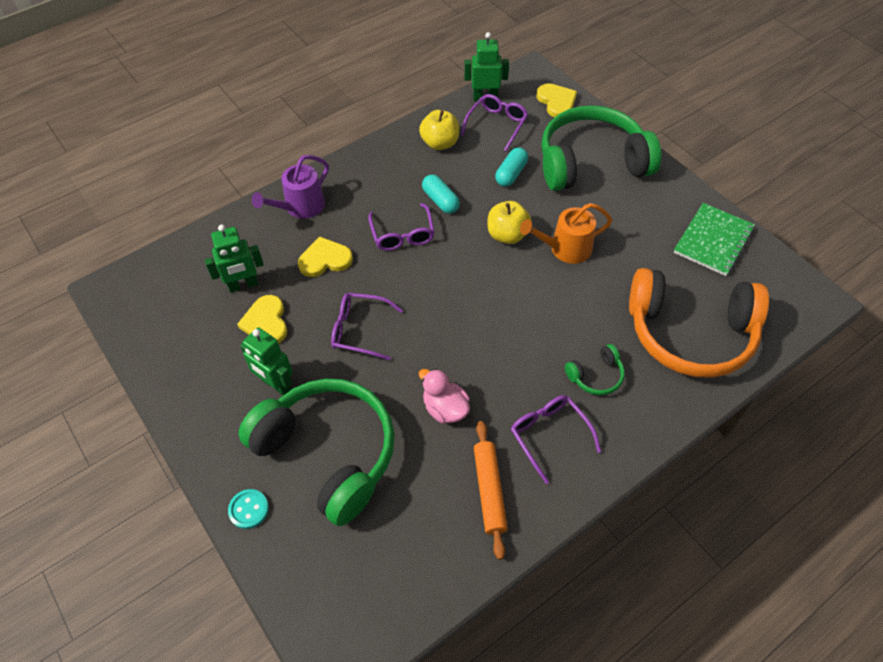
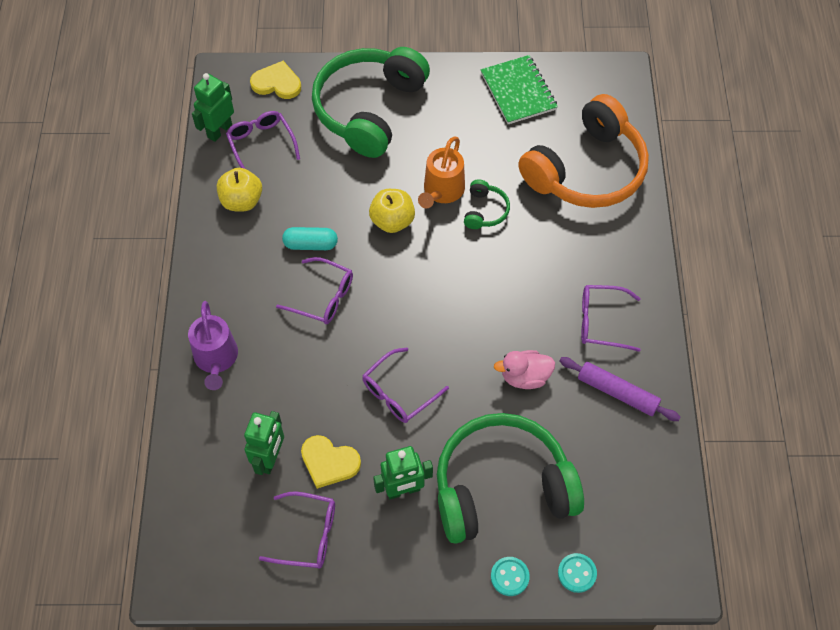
camera: 55 degrees left, 5 degrees up
yellow heart [298,236,353,277] -> none
orange rolling pin [474,421,508,560] -> purple rolling pin [559,357,680,421]
turquoise capsule [495,147,528,187] -> none
green headphones [565,344,625,395] -> green headphones moved to [464,179,510,229]
none -> purple glasses [259,491,335,569]
none -> turquoise button [558,553,597,593]

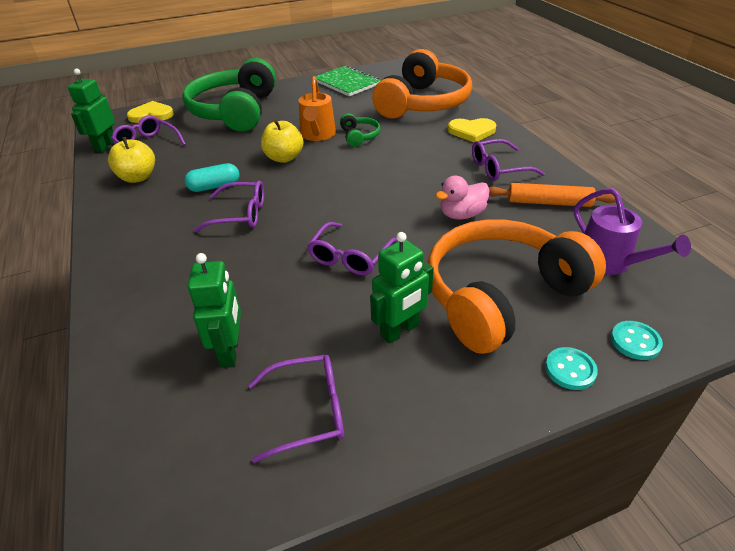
camera: 20 degrees left, 20 degrees down
purple watering can [188,301,238,390] -> purple watering can moved to [574,188,691,275]
yellow heart [301,435,361,489] -> yellow heart moved to [448,118,496,142]
green headphones [437,413,584,544] -> orange headphones [427,219,606,354]
purple rolling pin [559,357,680,421] -> orange rolling pin [489,183,616,207]

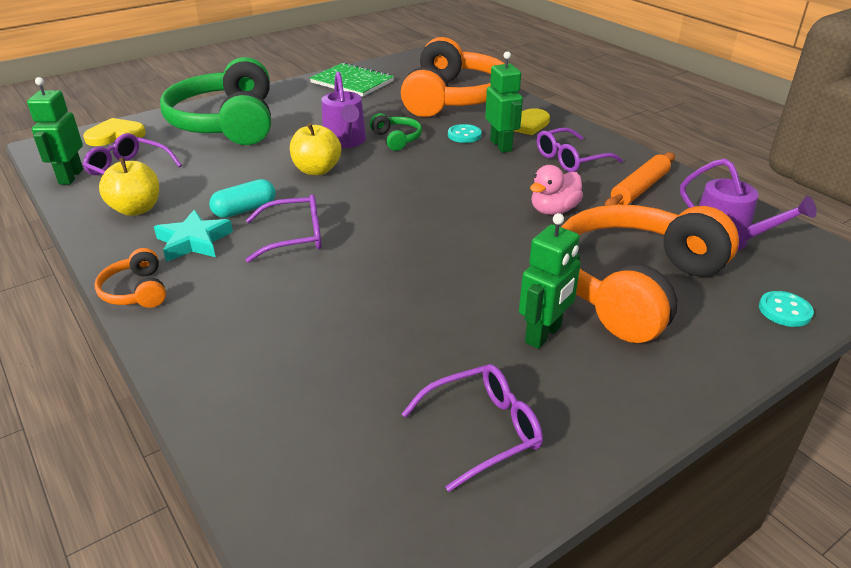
camera: 15 degrees left, 5 degrees down
green robot [188,253,241,367] -> green robot moved to [485,51,523,153]
orange watering can [299,76,336,141] -> purple watering can [322,71,366,149]
purple glasses [307,222,397,275] -> none
orange rolling pin [489,183,616,207] -> orange rolling pin turned 45 degrees counterclockwise [605,152,675,206]
turquoise button [545,347,598,390] -> turquoise button moved to [448,124,482,143]
none -> orange headphones [95,248,166,308]
none -> turquoise star [154,210,233,262]

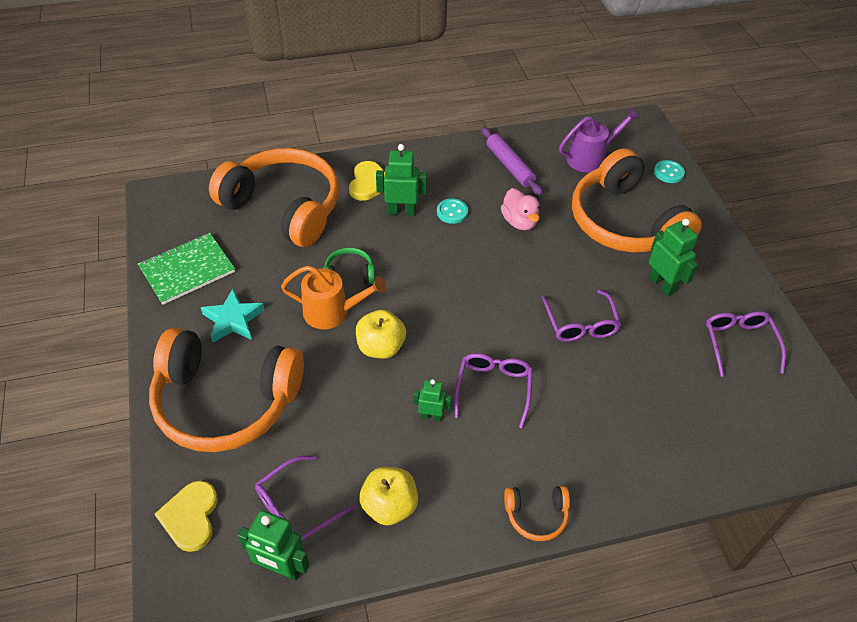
camera: 70 degrees left, 15 degrees up
turquoise star [154,210,233,262] -> turquoise star moved to [201,289,264,342]
green headphones [160,57,271,145] -> orange headphones [149,328,304,452]
turquoise capsule [209,179,276,218] -> green robot [413,379,452,421]
purple watering can [322,71,366,149] -> orange watering can [281,266,387,329]
turquoise button [448,124,482,143] -> turquoise button moved to [437,198,468,224]
purple glasses [537,128,623,172] -> purple glasses moved to [542,290,621,342]
orange rolling pin [605,152,675,206] -> purple rolling pin [481,127,543,195]

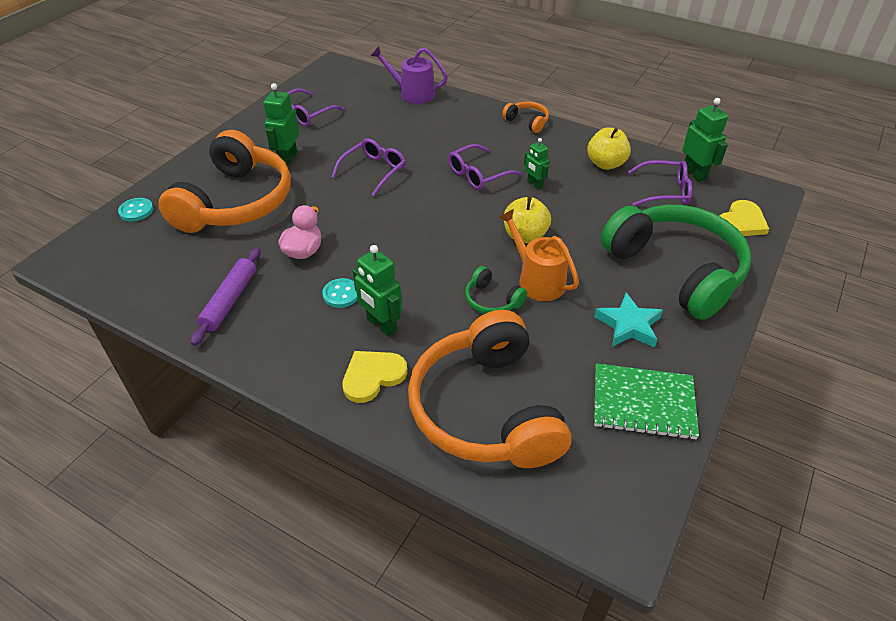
camera: 135 degrees left, 5 degrees down
orange headphones [149,328,304,452] -> green headphones [601,205,751,320]
purple watering can [559,107,640,173] -> purple watering can moved to [371,46,448,104]

